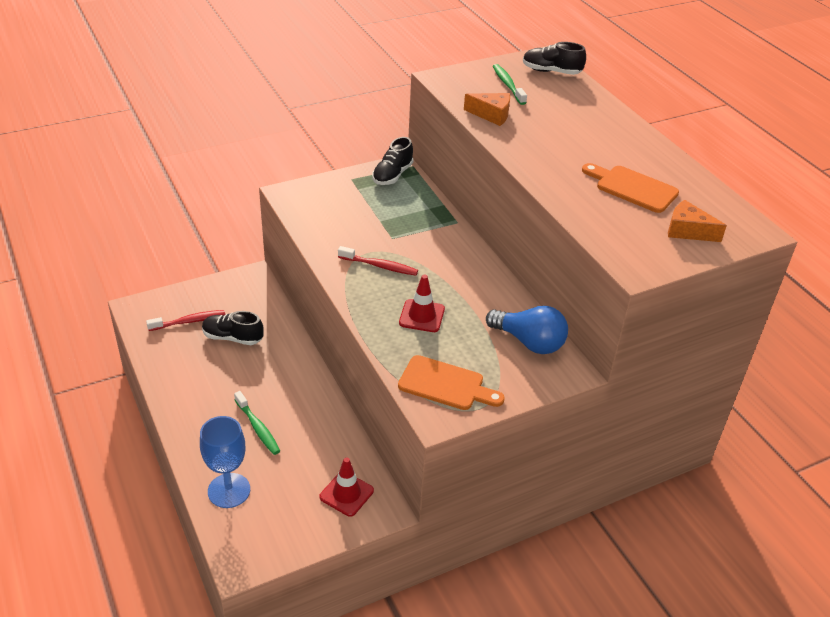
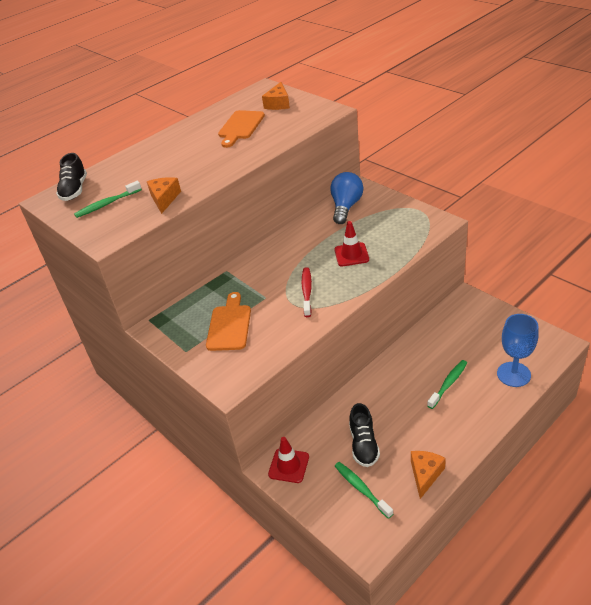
camera: 100 degrees left, 0 degrees up
red toothbrush [146,310,225,331] -> green toothbrush [335,462,393,519]
red traffic cone [319,457,374,517] -> red traffic cone moved to [268,437,309,483]
black shoe [372,137,413,185] -> none
orange cutting board [398,355,505,410] -> orange cutting board moved to [206,292,251,351]
none -> orange cheese [411,451,446,499]

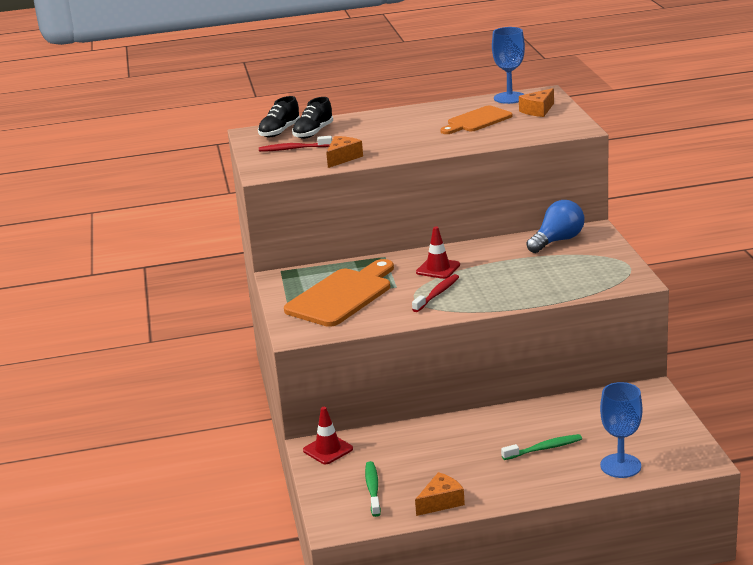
camera: 30 degrees right, 15 degrees down
green toothbrush [74,181,142,218] -> red toothbrush [259,136,332,152]
orange cutting board [206,292,251,351] -> orange cutting board [284,259,394,327], size x1.57
red traffic cone [334,221,369,267] -> red traffic cone moved to [416,227,460,279]
black shoe [349,403,380,467] -> black shoe moved to [292,97,333,139]
none -> blue goblet [492,27,525,104]

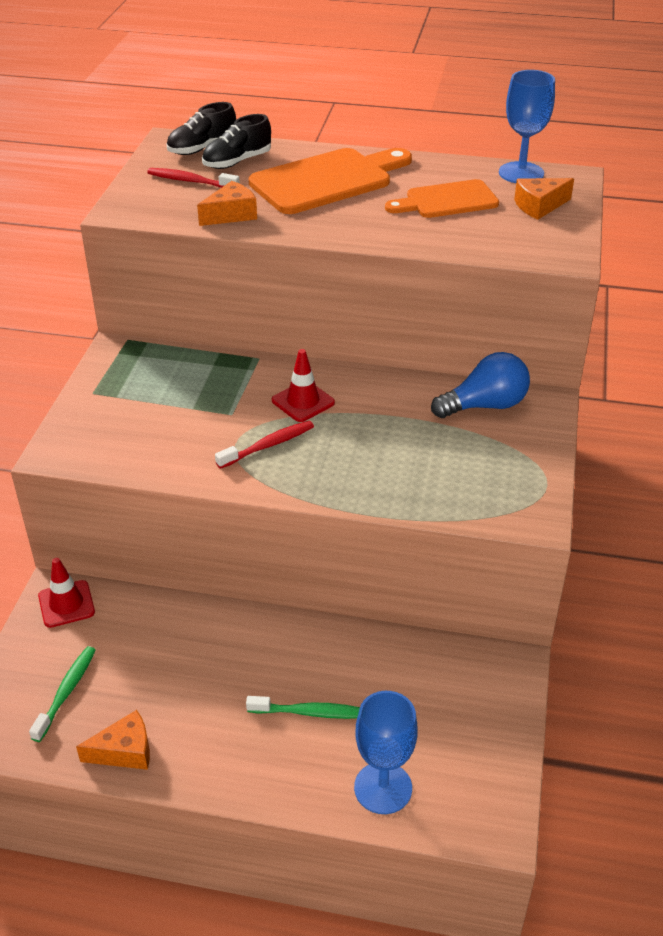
camera: 20 degrees right, 15 degrees up
orange cutting board [284,259,394,327] -> orange cutting board moved to [249,148,412,214]

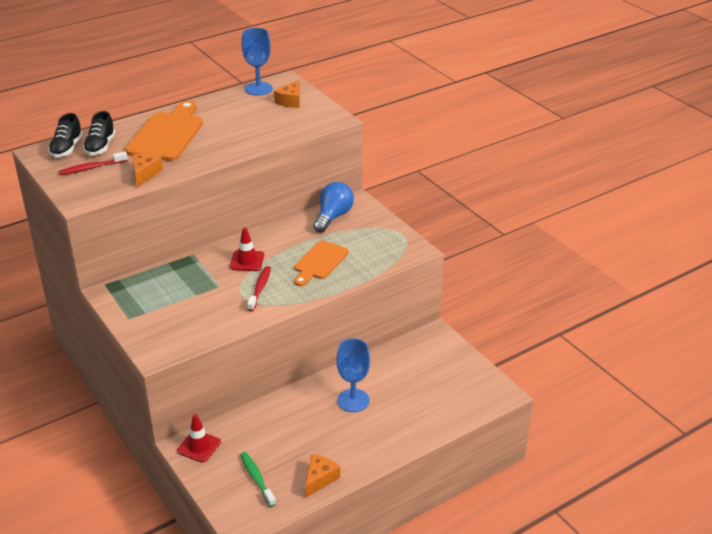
camera: 45 degrees left, 5 degrees down
green toothbrush [246,696,360,719] -> none
blue goblet [354,691,418,814] -> blue goblet moved to [337,339,370,412]
orange cutting board [385,179,499,218] -> orange cutting board moved to [294,240,349,286]

